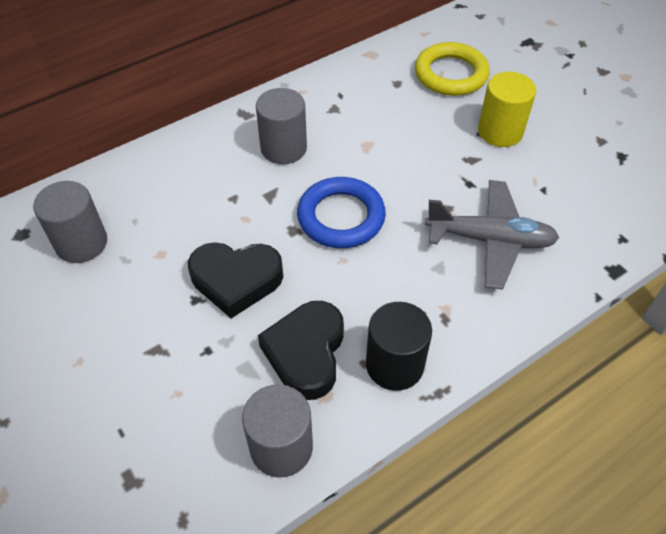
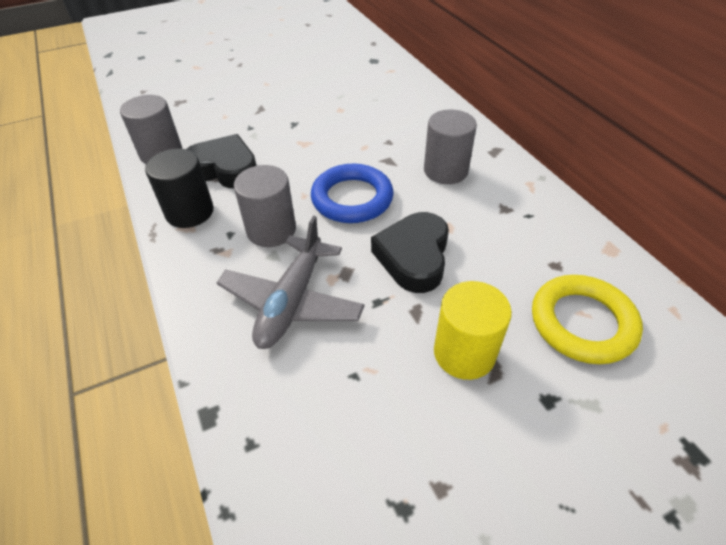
camera: 100 degrees right, 5 degrees down
grey cylinder [33,181,107,263] -> grey cylinder moved to [234,165,296,247]
black heart [188,242,283,318] -> black heart moved to [371,212,449,293]

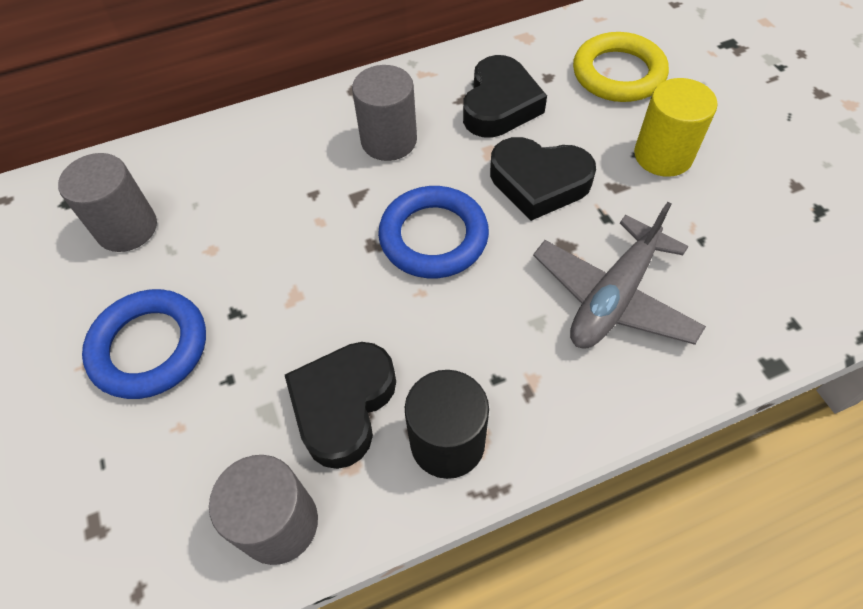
camera: 85 degrees left, 10 degrees up
grey plane [217,216,365,349] -> grey plane turned 105 degrees clockwise [533,202,706,349]
grey cylinder [234,165,296,247] -> grey cylinder moved to [58,153,157,252]
none -> blue ring [82,289,206,399]
none -> black heart [463,55,547,138]

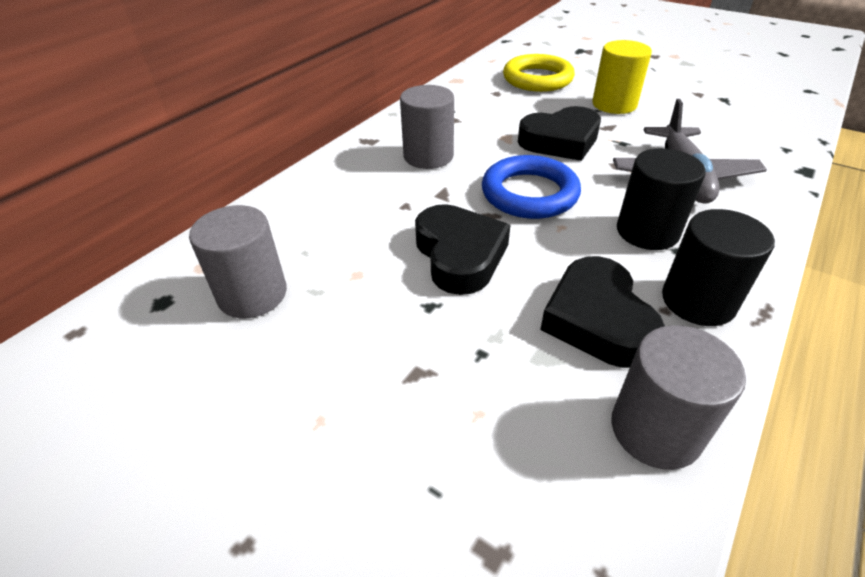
camera: 35 degrees left, 15 degrees down
blue ring [82,289,206,399] -> none
black heart [463,55,547,138] -> black heart moved to [415,204,510,295]
none -> black cylinder [617,148,706,250]

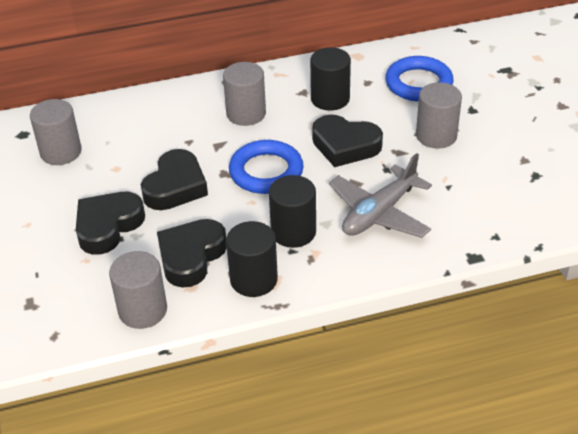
camera: 40 degrees right, 0 degrees up
yellow ring [503,54,575,92] -> blue ring [385,56,454,102]
yellow cylinder [592,40,652,114] -> grey cylinder [416,82,462,148]
none -> black heart [76,192,145,255]
none -> black cylinder [310,47,351,111]

